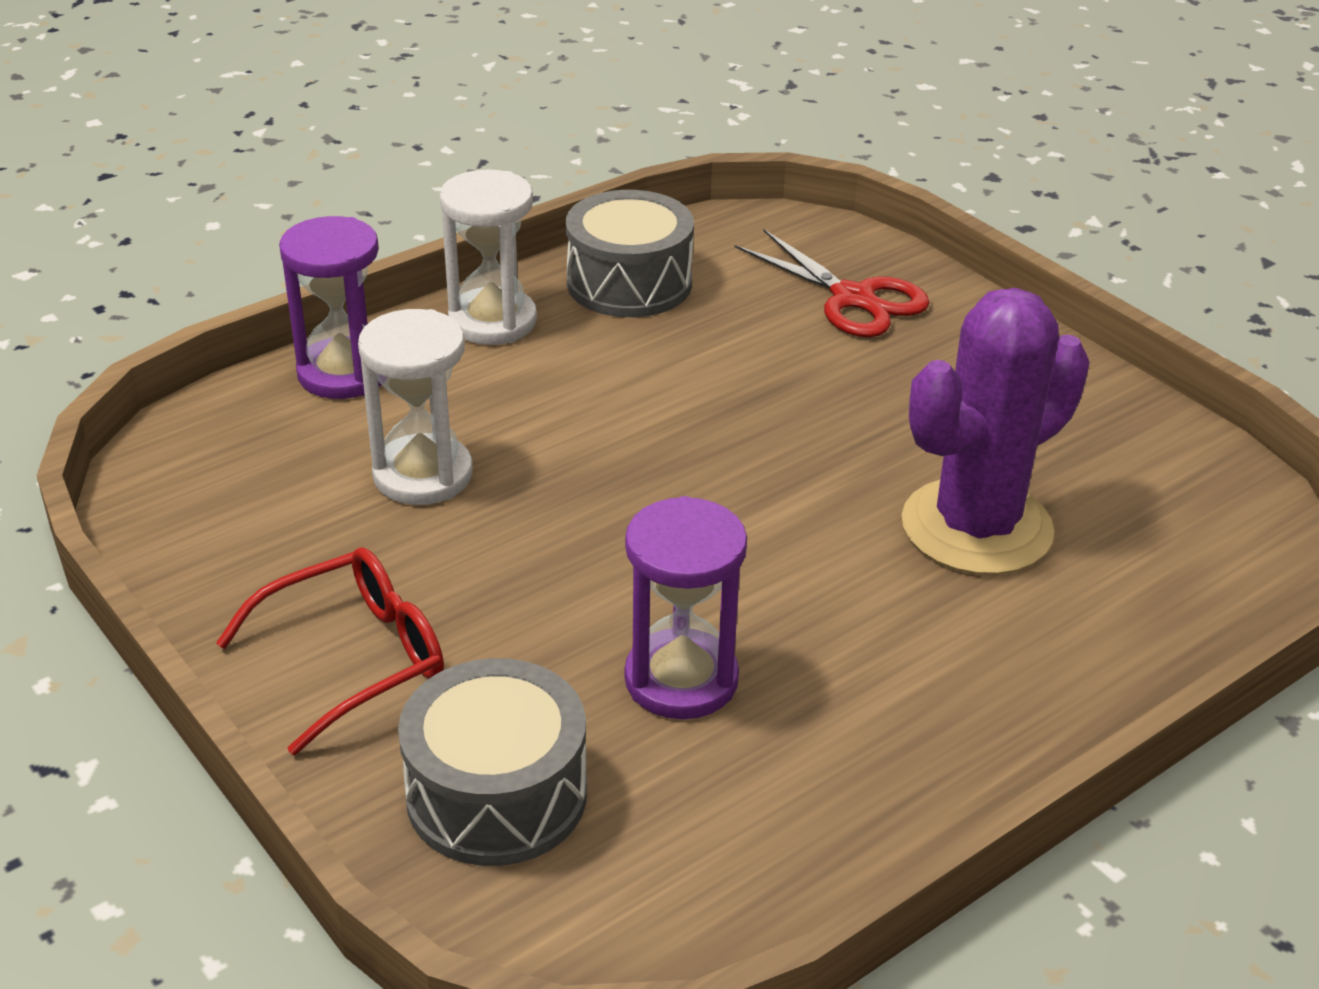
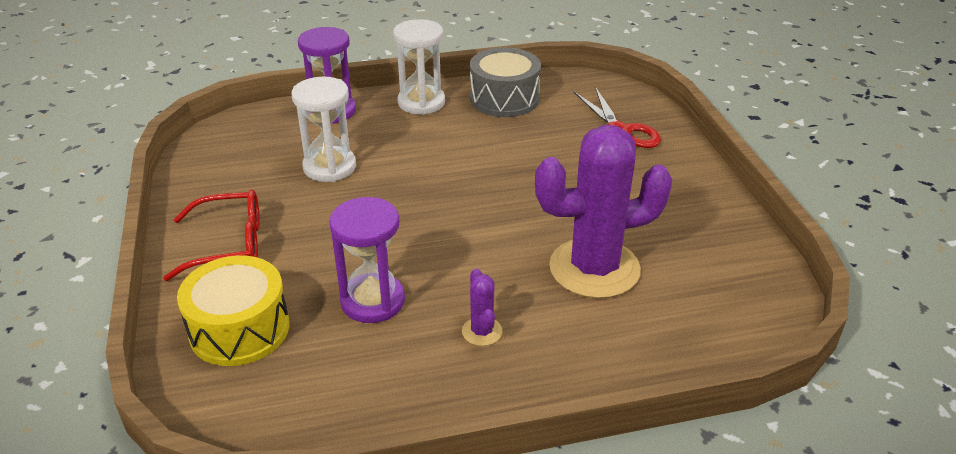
camera: 25 degrees right, 0 degrees up
grey drum [398,658,587,866] -> yellow drum [177,255,289,366]
none -> purple cactus [462,268,503,346]

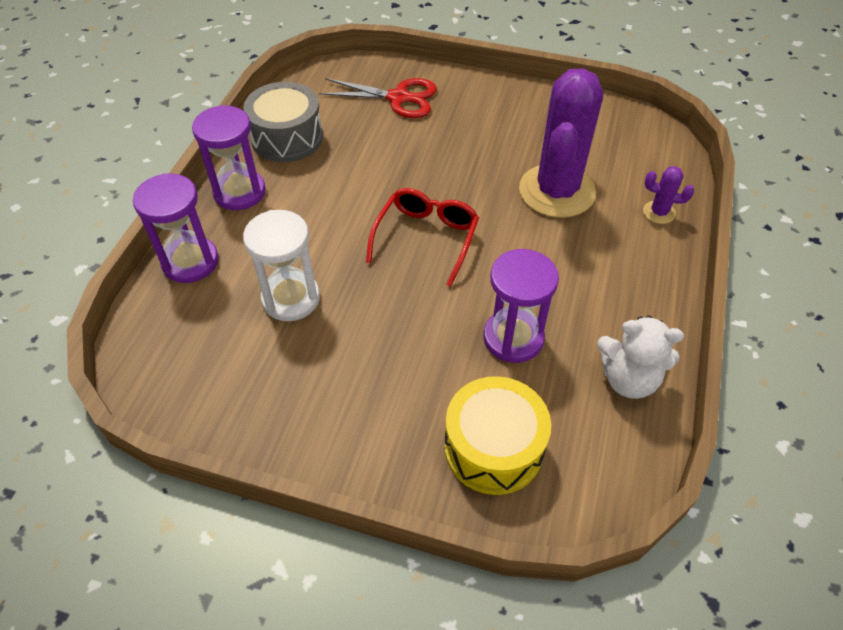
camera: 60 degrees left, 15 degrees up
red glasses [163,190,260,281] -> red glasses moved to [366,188,479,287]
white hourglass [393,19,445,115] -> purple hourglass [192,105,266,210]
purple cactus [462,268,503,346] -> purple cactus moved to [643,166,694,224]
none -> white teddy bear [597,316,684,399]

